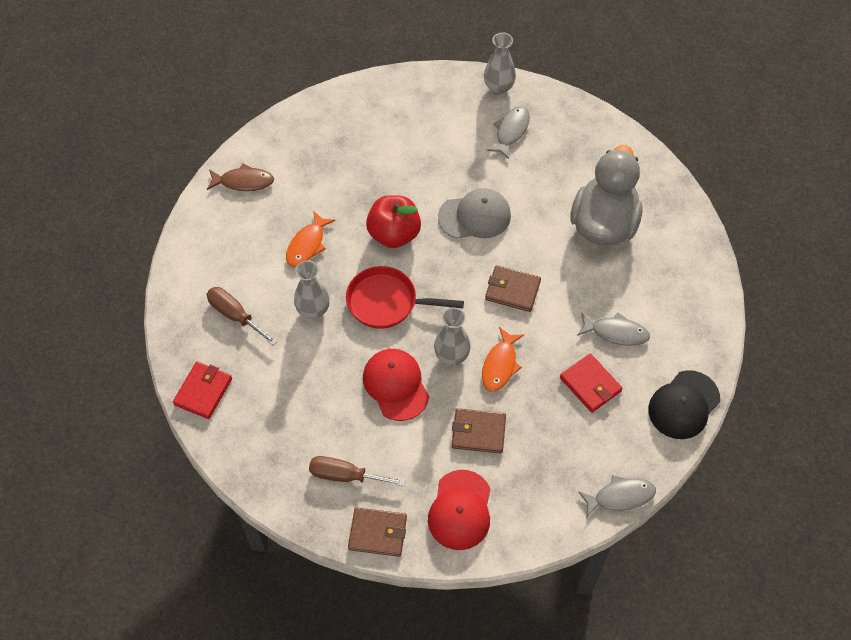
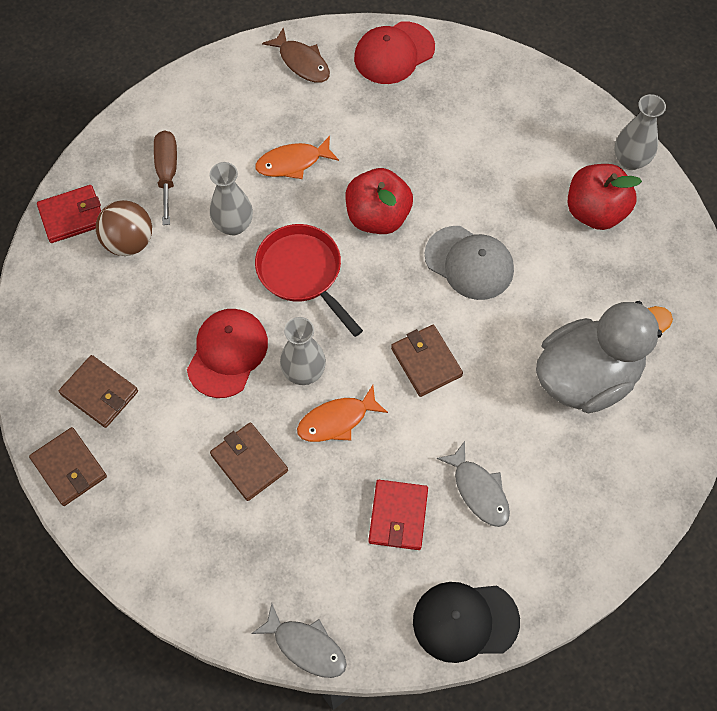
camera: 45 degrees right, 5 degrees up
brown screwdriver [309,456,406,486] -> brown wallet [59,355,138,428]
red cap [428,470,491,550] -> red cap moved to [354,21,435,84]
grey fish [487,106,530,159] -> red apple [568,164,642,230]
none -> brown ball [96,200,152,256]

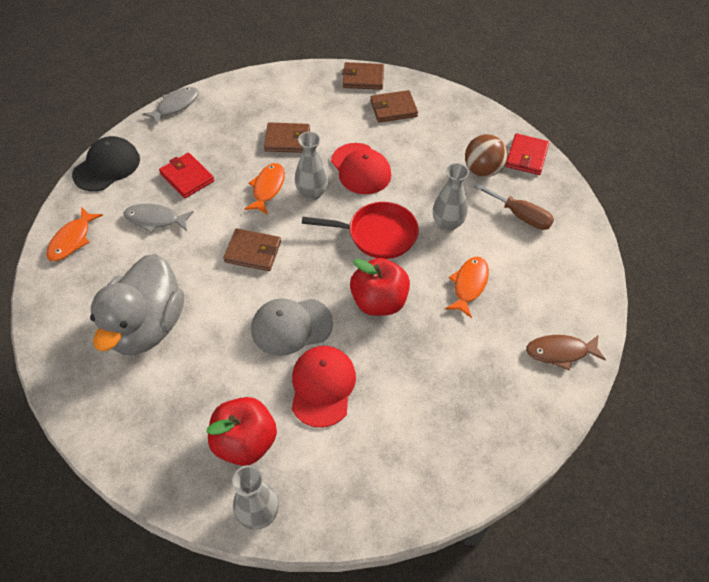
camera: 130 degrees right, 10 degrees down
grey fish [251,603,347,678] -> grey fish turned 150 degrees clockwise [143,87,199,125]
red cap [354,21,435,84] -> red cap moved to [292,346,356,428]
none -> orange fish [46,207,103,261]

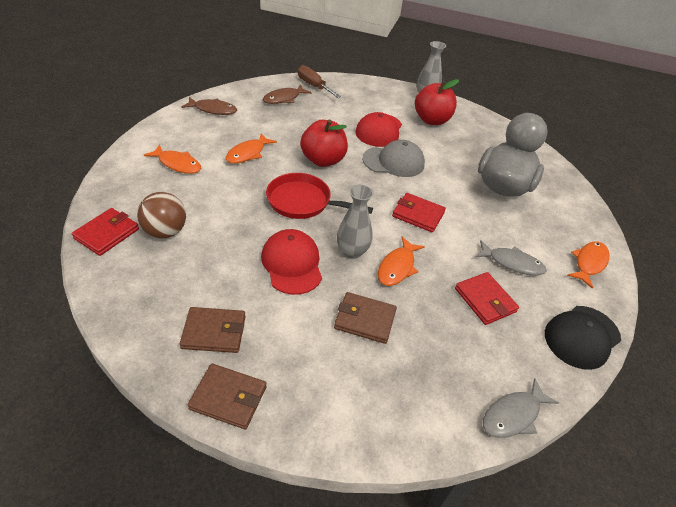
camera: 170 degrees left, 10 degrees down
brown wallet [223,229,281,271] -> red wallet [392,193,446,232]
grey vase [433,163,469,231] -> none
brown screwdriver [474,183,554,230] -> brown screwdriver moved to [298,65,341,98]
none -> orange fish [144,144,201,174]
none -> brown fish [263,84,312,104]

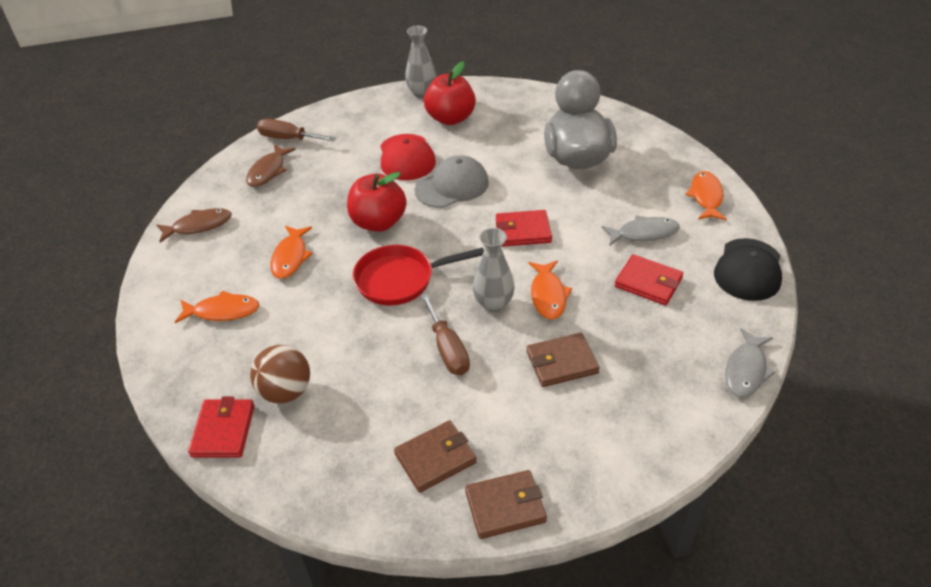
camera: 25 degrees left, 0 degrees up
red cap [261,229,322,295] -> brown screwdriver [421,294,470,375]

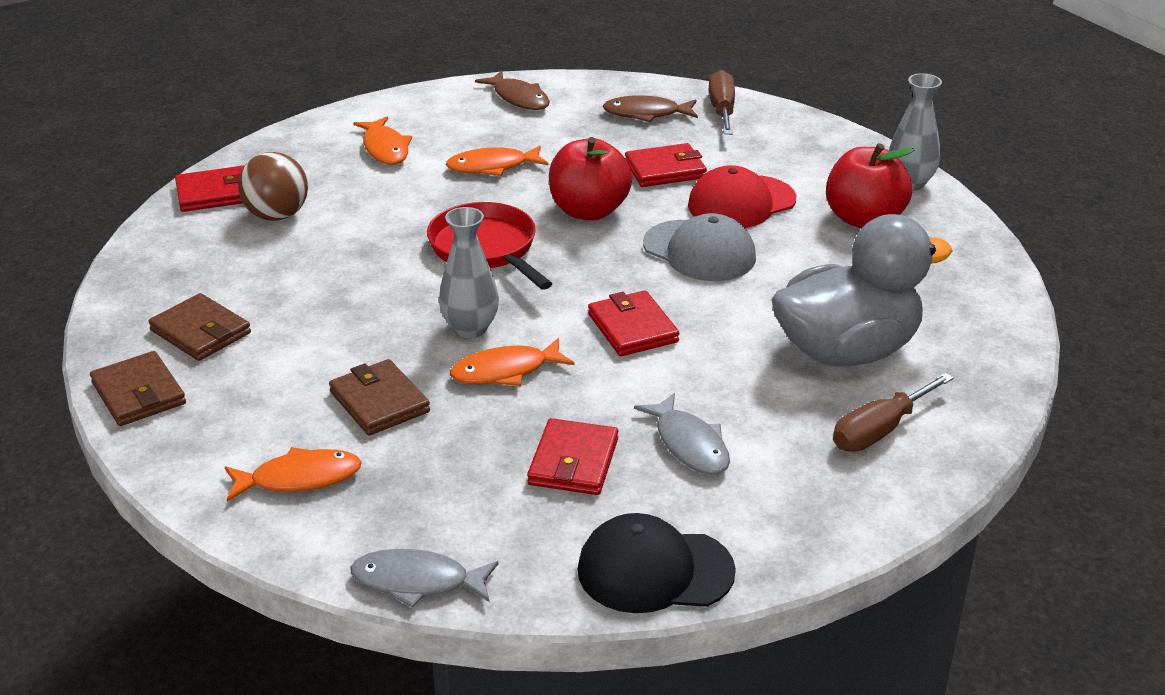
camera: 70 degrees right, 10 degrees down
brown screwdriver [421,294,470,375] -> brown screwdriver moved to [833,373,954,452]
orange fish [685,171,727,220] -> orange fish moved to [225,447,362,502]
none -> red wallet [625,143,707,187]

